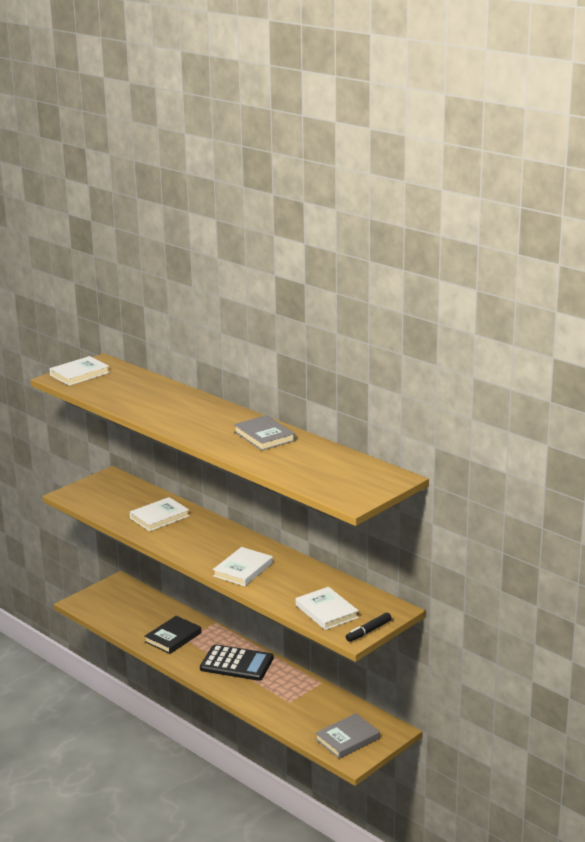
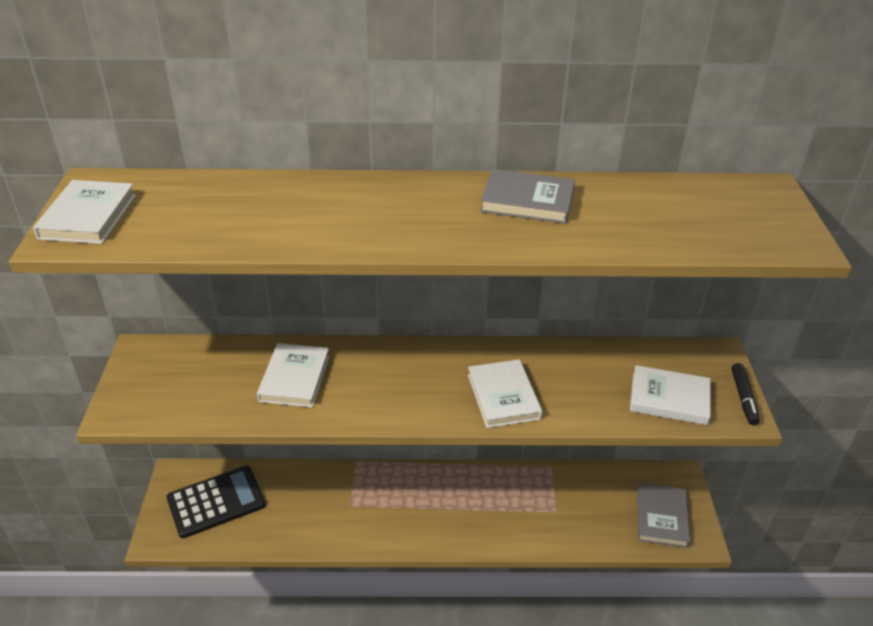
camera: 45 degrees left, 15 degrees up
black book [144,616,202,654] -> none
black calculator [200,644,273,681] -> black calculator moved to [167,466,266,538]

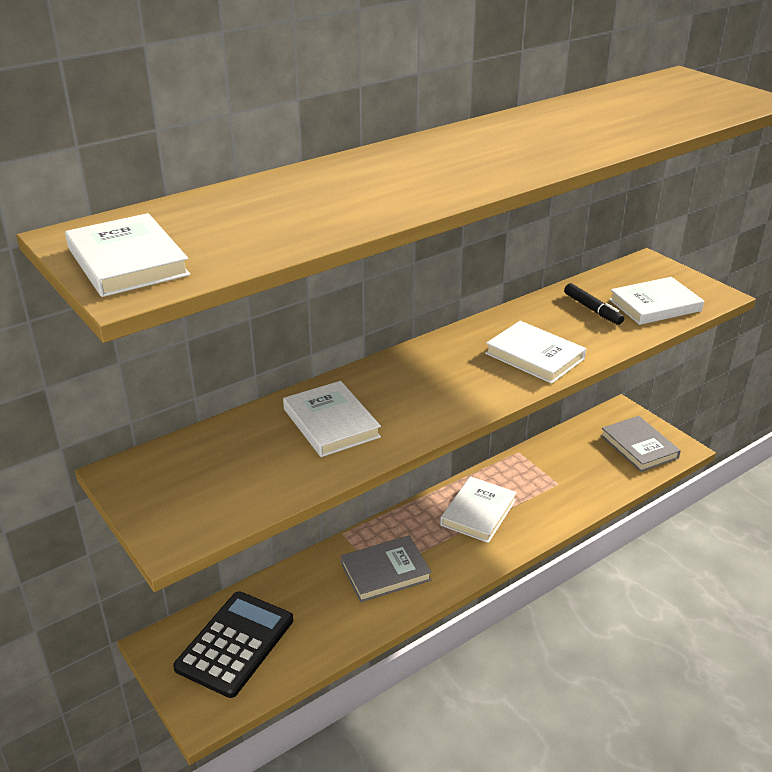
camera: 35 degrees left, 5 degrees down
grey book [480,169,575,224] -> grey book moved to [341,536,432,602]
black marker [731,363,760,425] -> black marker moved to [564,283,624,325]
none -> white book [440,476,517,543]

